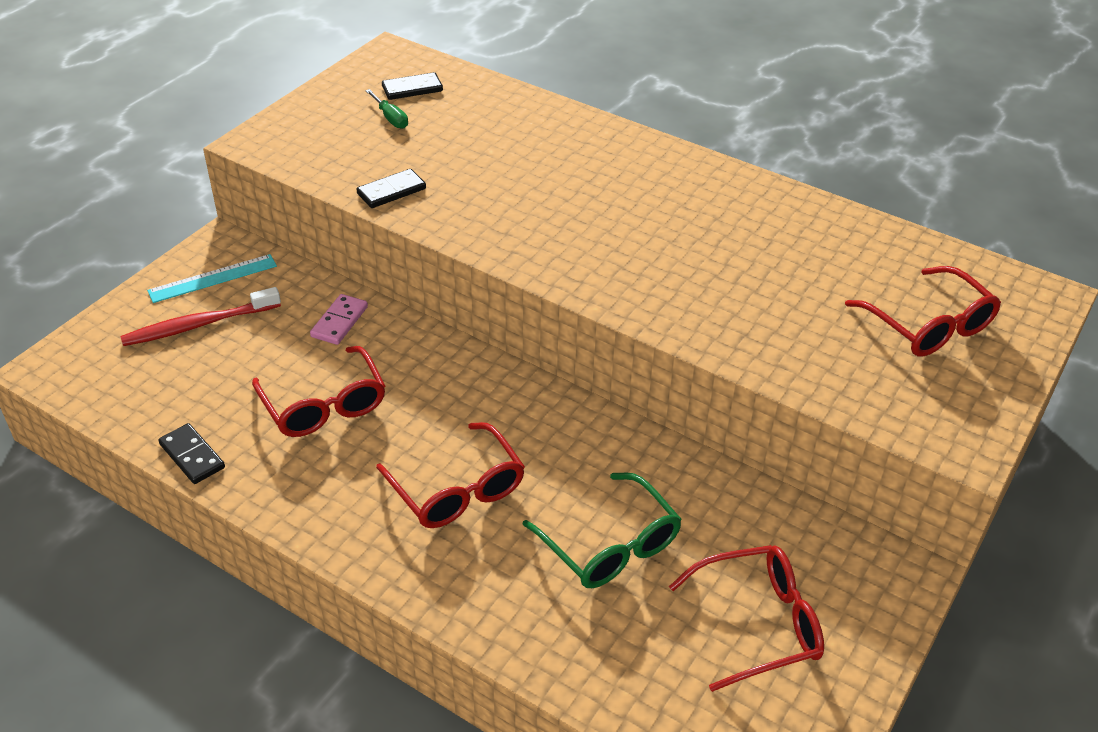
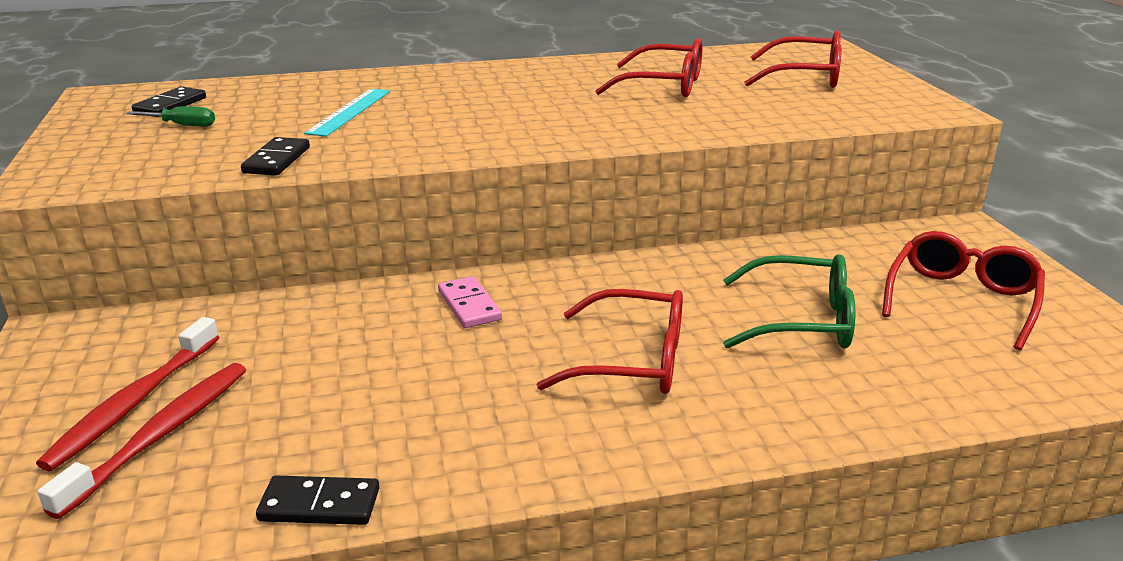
camera: 45 degrees left, 15 degrees down
turquoise ruler [147,254,277,303] -> turquoise ruler moved to [304,89,390,137]
red glasses [252,346,385,437] -> red glasses moved to [595,38,702,97]
pink domino [310,294,368,345] -> pink domino moved to [438,276,502,328]
none -> red toothbrush [37,363,246,519]

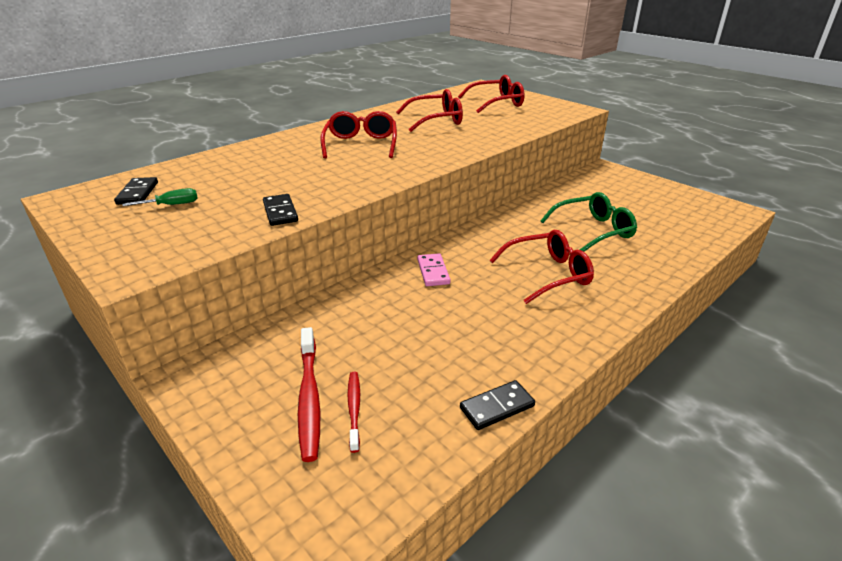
camera: 30 degrees left, 5 degrees up
red toothbrush [37,363,246,519] -> red toothbrush [348,372,360,453], size x0.60
turquoise ruler [304,89,390,137] -> none
pink domino [438,276,502,328] -> pink domino turned 45 degrees clockwise [417,253,451,286]
red glasses [882,231,1045,350] -> red glasses moved to [321,111,397,158]

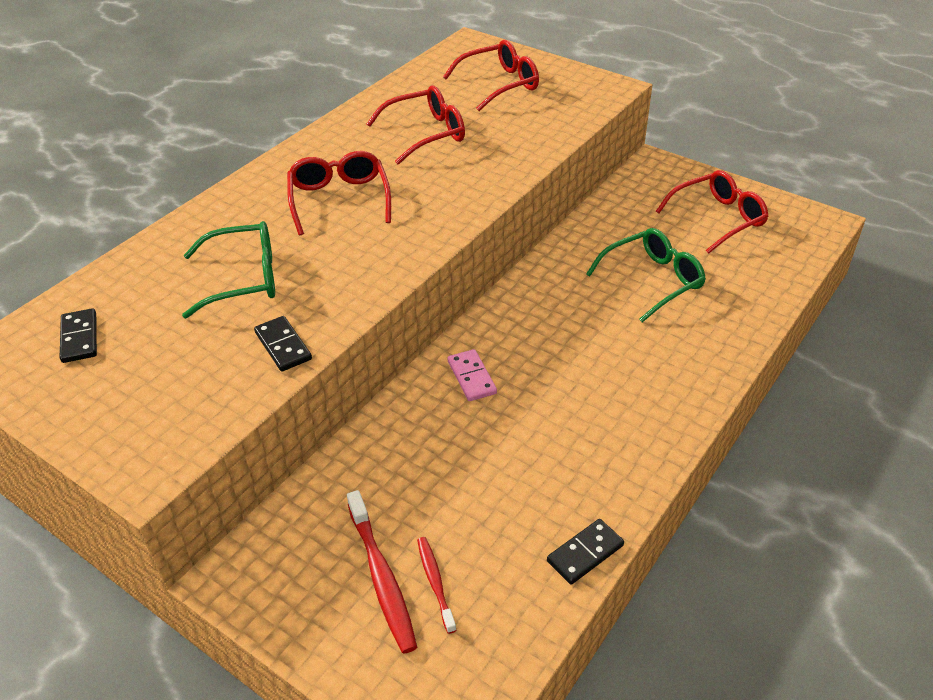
camera: 10 degrees left, 10 degrees up
green screwdriver [122,188,198,206] -> none
red glasses [490,230,594,304] -> red glasses moved to [656,170,769,254]
none -> green glasses [182,221,275,318]

